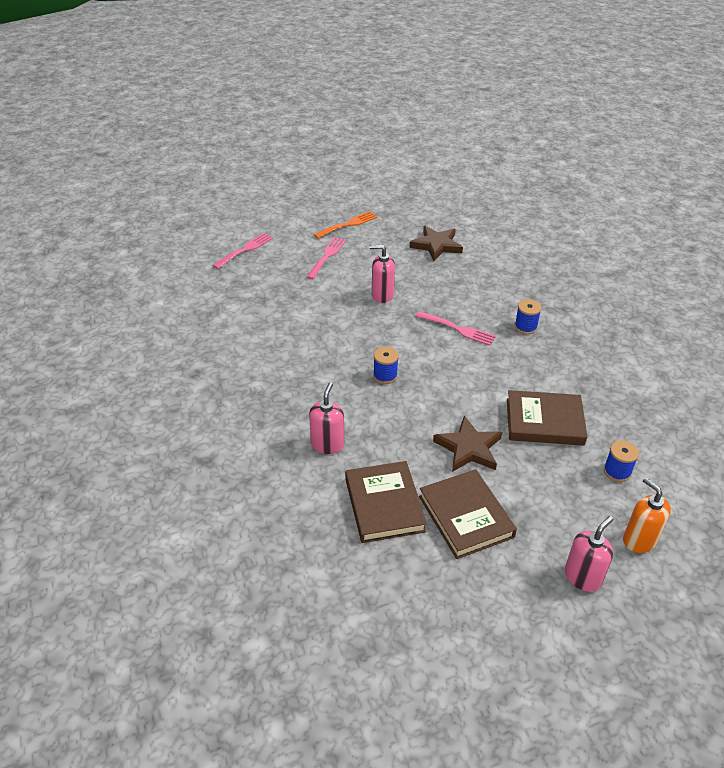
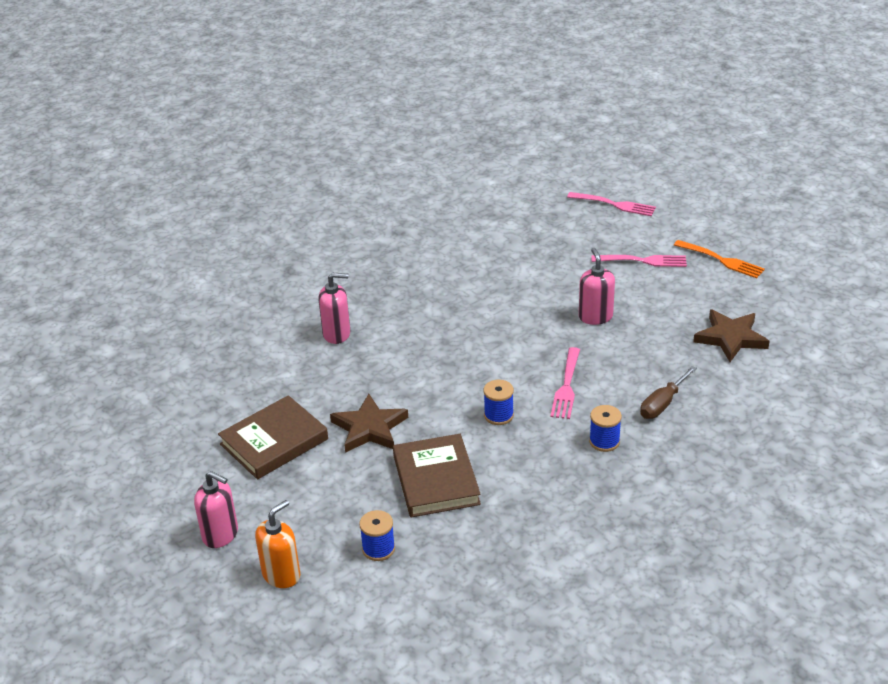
camera: 75 degrees right, 5 degrees down
brown book [345,461,427,543] -> none
blue spool [373,347,399,384] -> blue spool moved to [483,380,514,425]
none -> brown screwdriver [640,366,697,419]

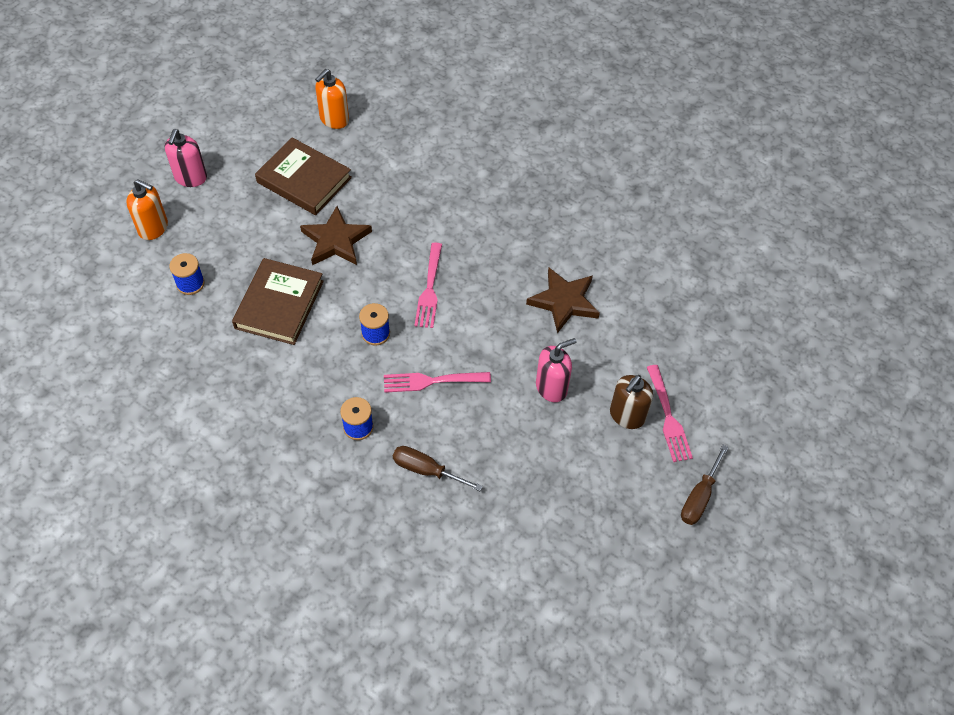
camera: 70 degrees right, 20 degrees up
pink soap dispenser [318,273,350,344] -> none
brown book [393,434,481,517] -> brown book turned 45 degrees counterclockwise [232,258,324,345]
pink fork [567,192,656,216] -> pink fork moved to [415,243,442,328]
orange fork [674,240,765,278] -> brown screwdriver [681,445,728,525]
brown star [693,309,769,362] -> brown star moved to [526,268,600,333]
none -> orange soap dispenser [315,69,349,129]
none -> brown soap dispenser [610,375,653,429]

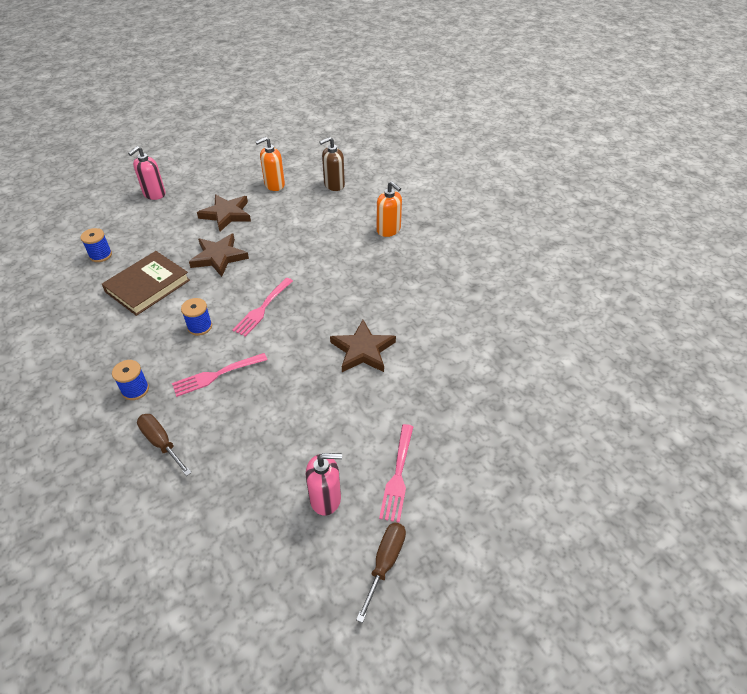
camera: 25 degrees right, 10 degrees down
orange soap dispenser [126,179,168,240] -> orange soap dispenser moved to [377,181,402,237]
brown book [255,137,352,215] -> brown star [197,194,251,232]
pink fork [384,372,491,393] -> pink fork turned 45 degrees counterclockwise [172,353,268,397]
pink soap dispenser [536,338,576,402] -> pink soap dispenser moved to [306,453,342,516]
brown soap dispenser [610,375,653,429] -> brown soap dispenser moved to [319,137,345,191]
brown screwdriver [681,445,728,525] -> brown screwdriver turned 150 degrees clockwise [356,522,406,623]

